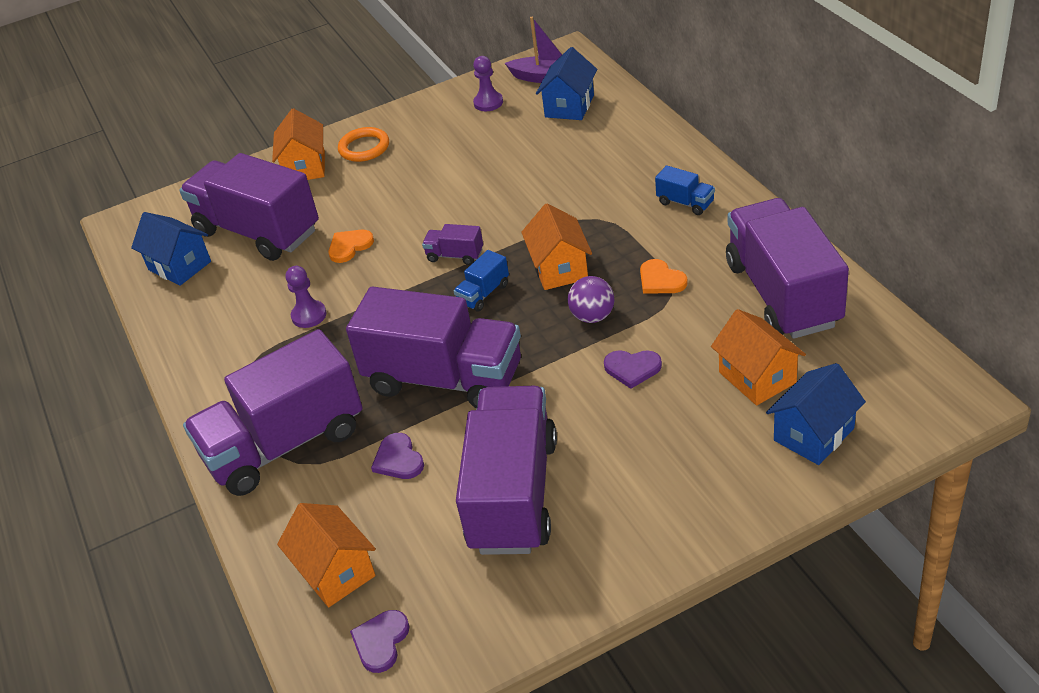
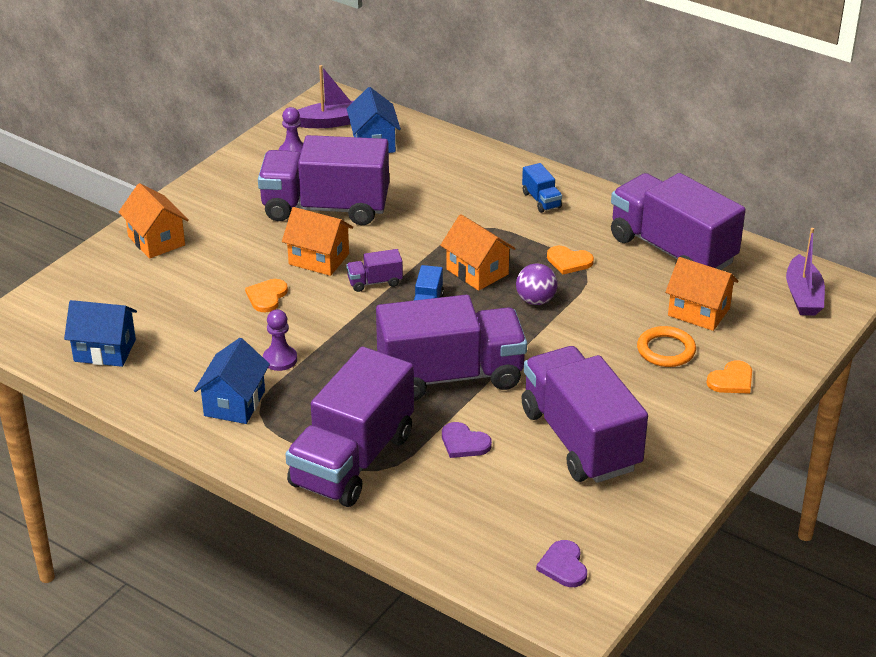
camera: 35 degrees left, 5 degrees down
purple truck [179,153,319,261] -> purple truck moved to [258,135,389,225]
orange house [277,503,376,607] -> orange house moved to [282,207,353,276]
orange ring [338,127,389,162] -> orange ring moved to [637,326,696,367]
purple heart [604,350,662,389] -> none
blue truck [655,165,715,215] -> blue truck turned 60 degrees clockwise [522,163,562,213]
blue house [766,363,866,465] -> blue house moved to [194,338,270,424]
none -> orange heart [706,360,752,394]
none -> purple boat [786,228,825,316]

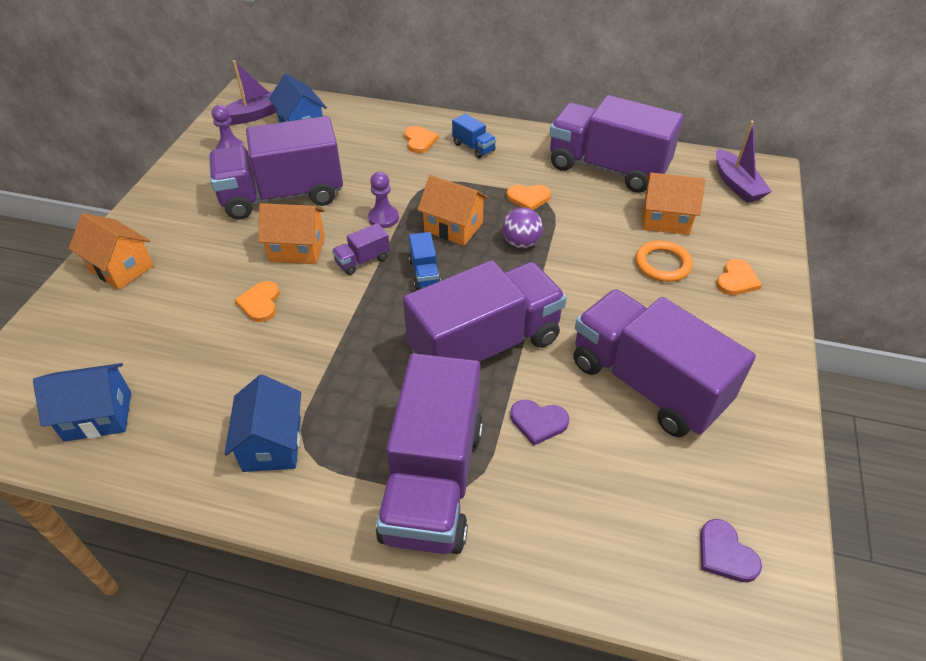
camera: 20 degrees left, 10 degrees up
purple pawn [263,309,297,371] -> purple pawn moved to [368,172,399,228]
none -> orange heart [404,126,439,153]

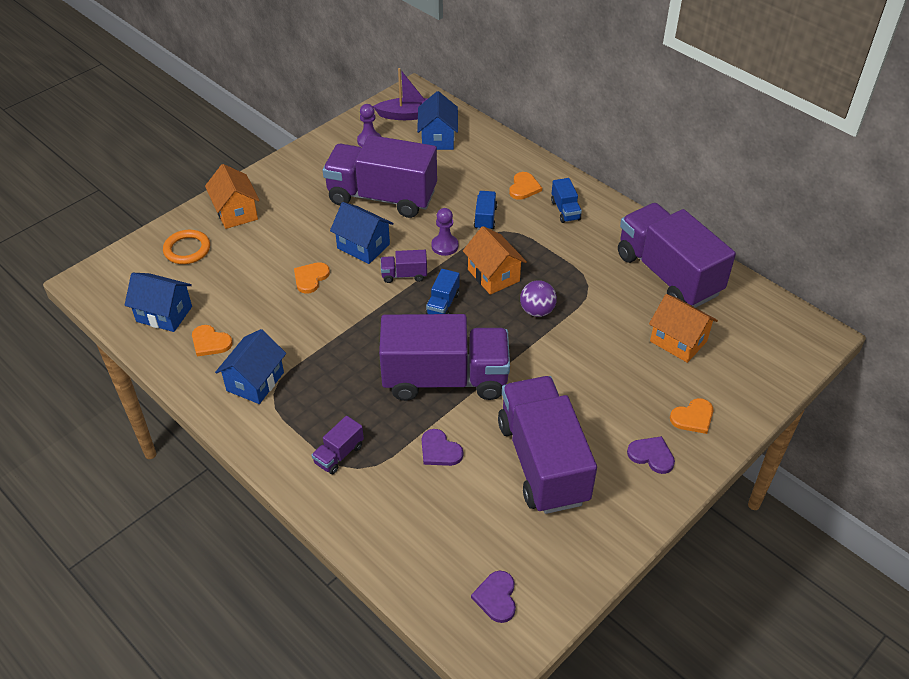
camera: 30 degrees right, 0 degrees up
orange house [258,203,325,264] -> blue house [330,202,394,264]
purple truck [376,353,483,554] -> purple truck [312,416,364,474], size x0.40
orange heart [507,185,551,210] -> orange heart moved to [192,325,233,356]
orange ring [635,240,693,282] -> orange ring moved to [163,230,210,264]
purple boat [716,120,772,203] -> none
none -> blue truck [474,191,497,230]
none -> purple heart [627,436,675,474]

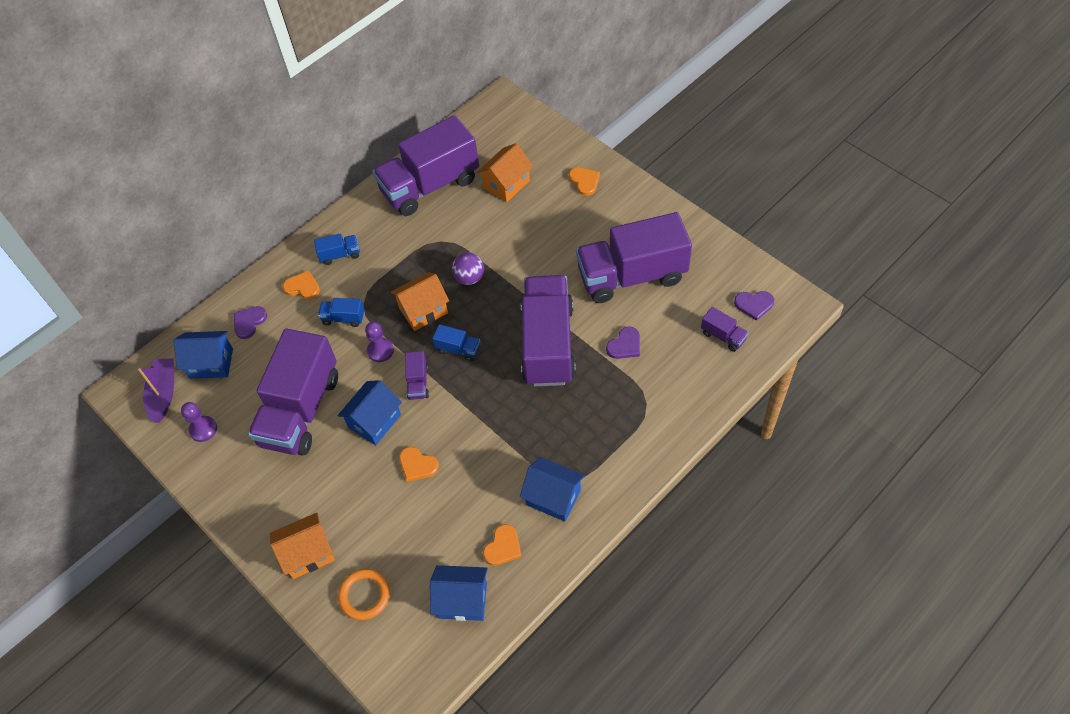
camera: 85 degrees left, 10 degrees up
blue house [124,273,192,332] -> blue house turned 75 degrees clockwise [430,565,488,621]
purple truck [312,416,364,474] -> purple truck moved to [701,307,749,352]
purple heart [627,436,675,474] -> purple heart moved to [234,306,267,339]

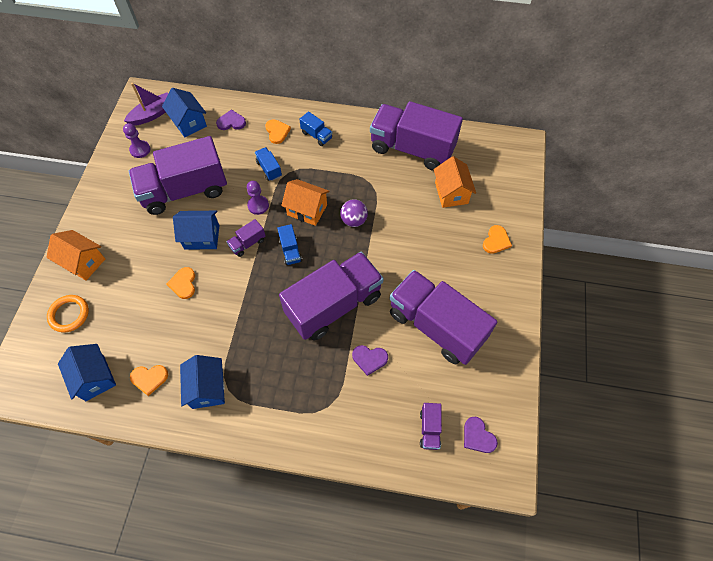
camera: 50 degrees right, 5 degrees up
orange house [477,143,533,202] -> orange house turned 75 degrees clockwise [434,156,476,208]

